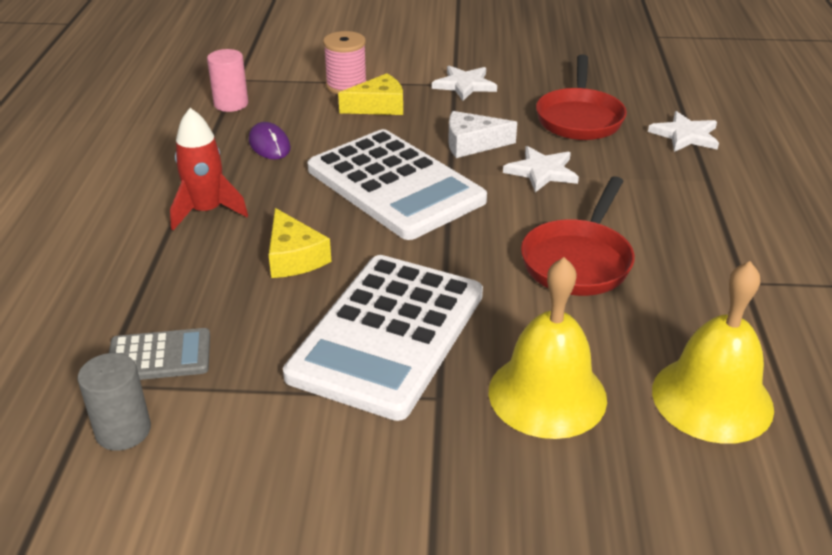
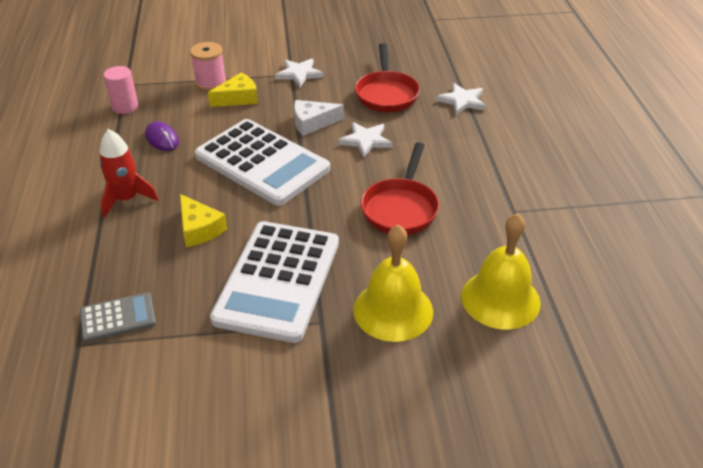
camera: 10 degrees left, 5 degrees up
grey cylinder [78,353,151,451] -> none

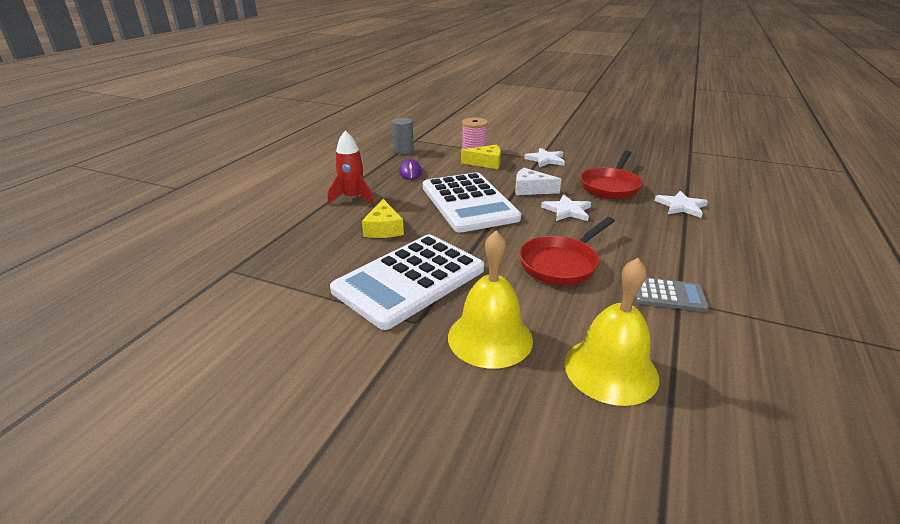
camera: 30 degrees right, 10 degrees down
grey calculator [80,292,156,342] -> grey calculator moved to [635,277,709,312]
pink cylinder [103,66,138,114] -> grey cylinder [392,118,414,154]

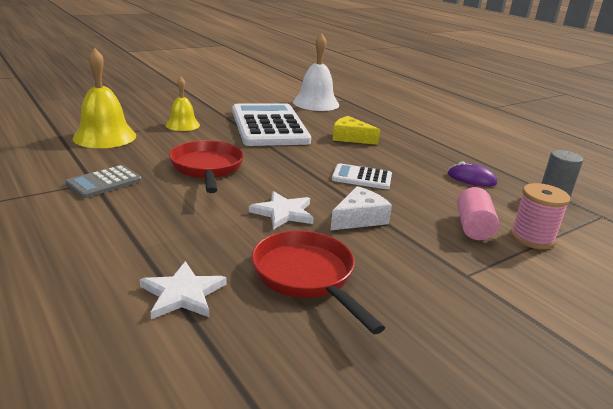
camera: 120 degrees right, 5 degrees down
red rocket [328,130,374,205] -> none
white calculator [423,172,521,232] -> white calculator [332,163,392,189], size x0.47
yellow bell [448,230,533,369] -> yellow bell [166,77,200,131], size x0.61
yellow cheese [461,145,501,169] -> pink cylinder [457,187,499,240]
white star [524,148,565,168] -> none
none -> white bell [293,33,339,111]

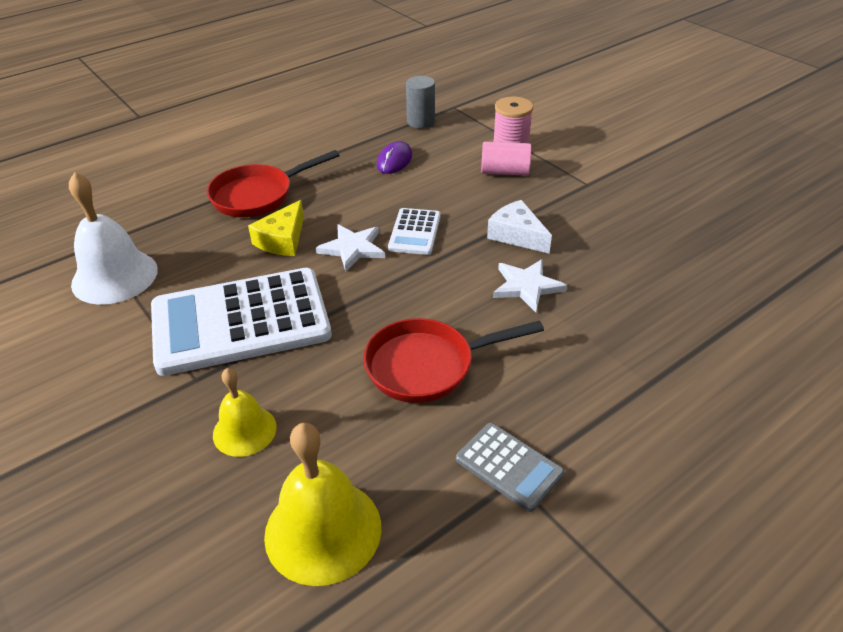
camera: 90 degrees left, 15 degrees up
white star [140,261,227,319] -> white star moved to [316,224,385,272]
red pan [252,230,385,334] -> red pan moved to [207,150,340,217]

